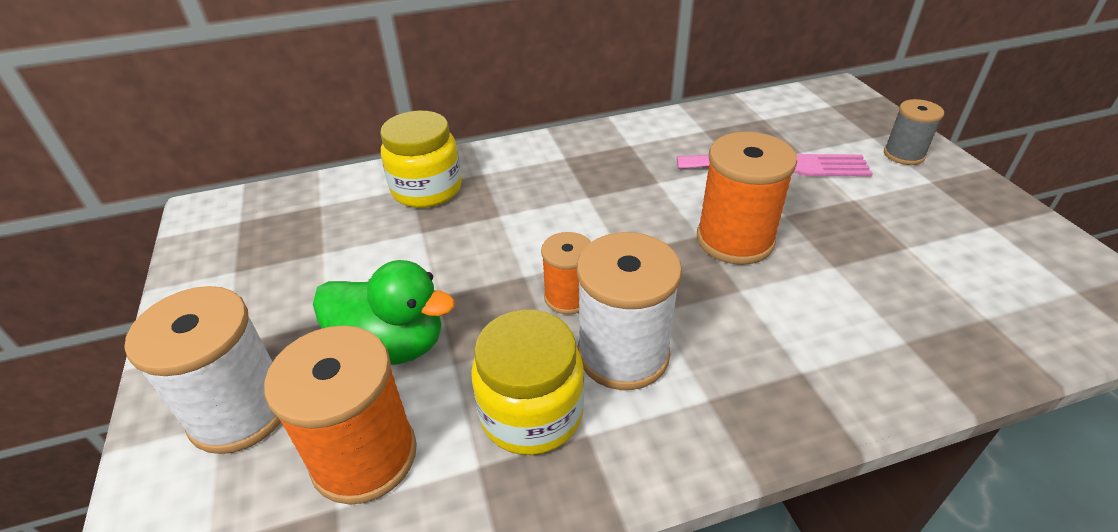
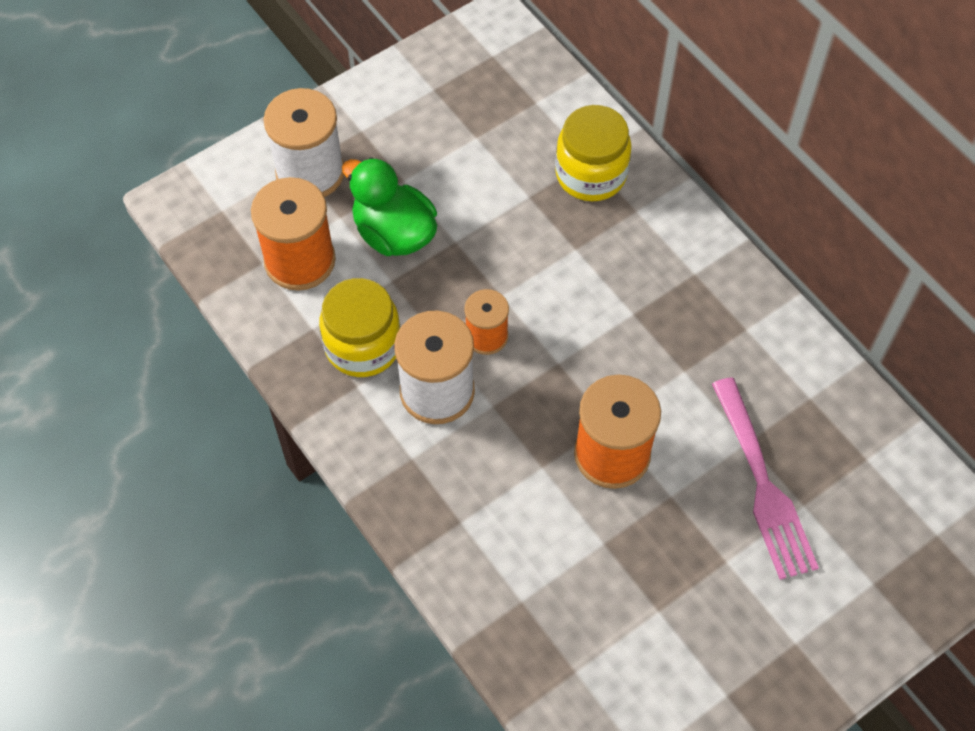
camera: 70 degrees right, 20 degrees up
green duck [313,260,455,365] -> green duck turned 135 degrees clockwise [342,157,437,256]
grey spool [884,99,944,165] -> none

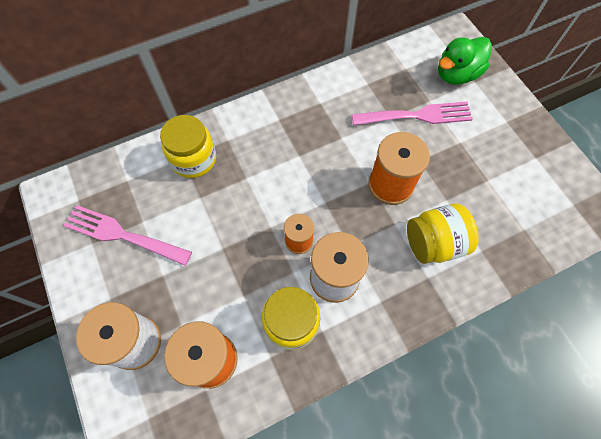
camera: 80 degrees left, 5 degrees up
green duck [342,157,437,256] -> green duck moved to [438,37,492,85]
none -> pink fork [63,205,192,266]
none -> yellow jar [407,204,479,264]

